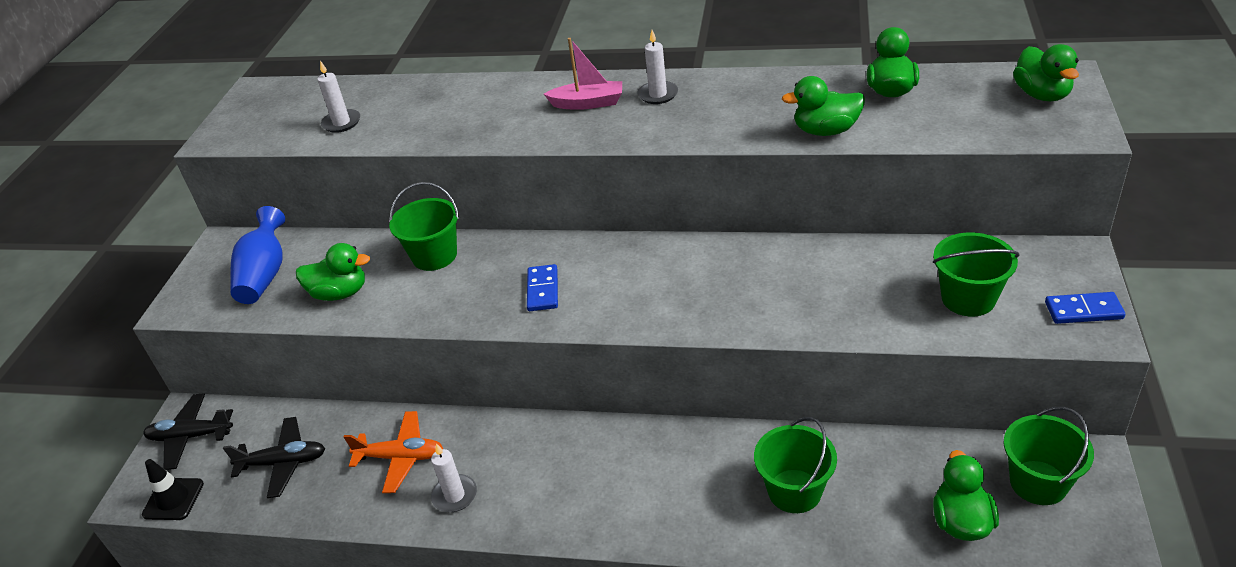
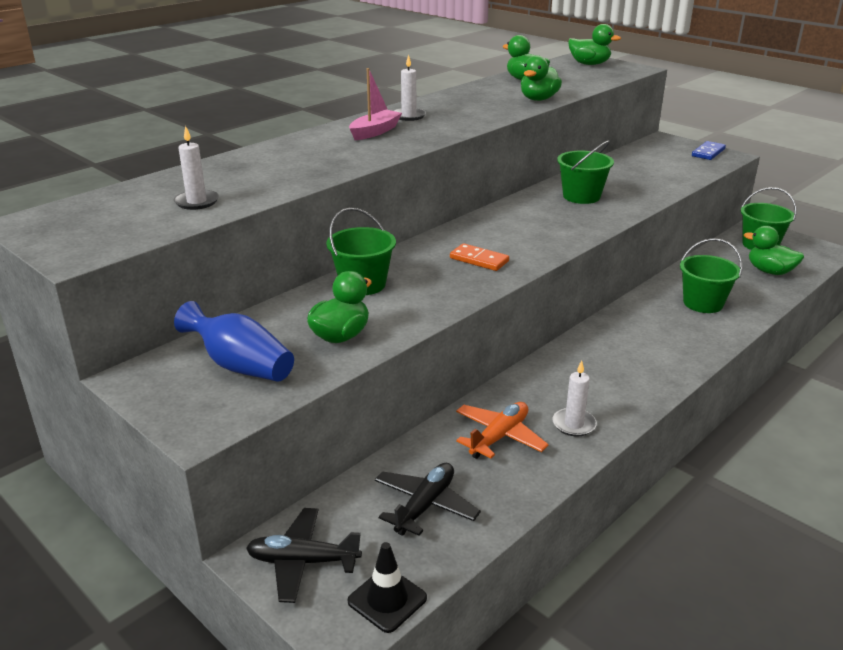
camera: 60 degrees left, 10 degrees down
black plane [143,393,233,470] -> black plane turned 60 degrees clockwise [246,508,362,603]
blue domino [527,264,558,311] -> orange domino [450,243,509,271]
green bucket [933,232,1020,316] -> green bucket moved to [557,140,614,204]

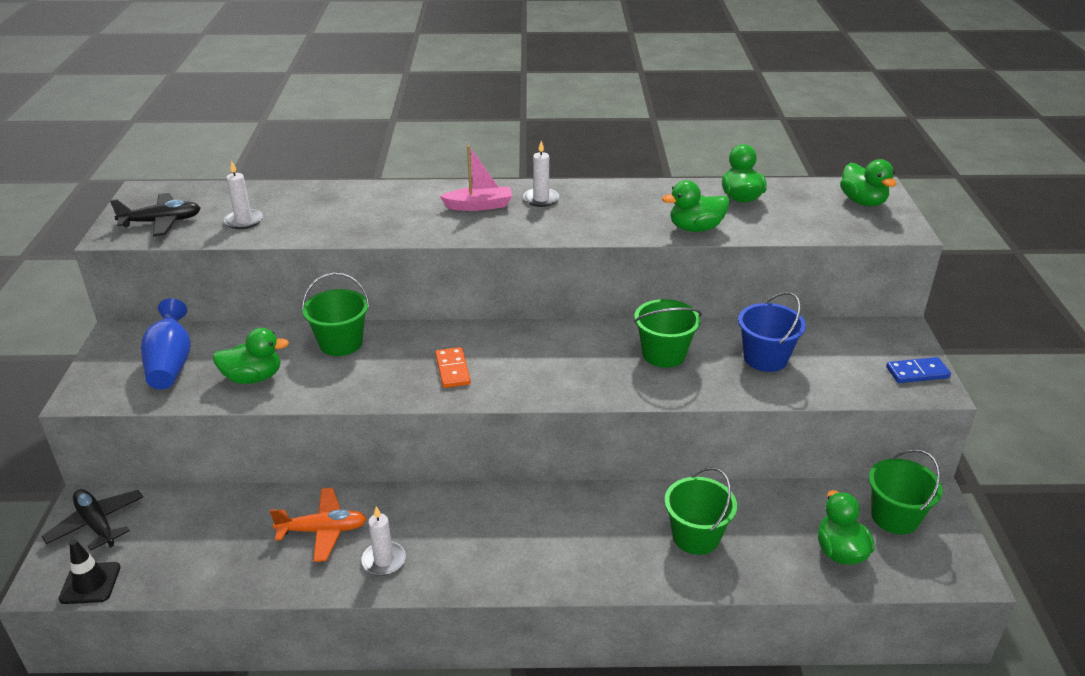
camera: 45 degrees right, 5 degrees up
black plane [375,463,481,536] -> black plane moved to [110,193,201,236]
none -> blue bucket [738,292,806,372]

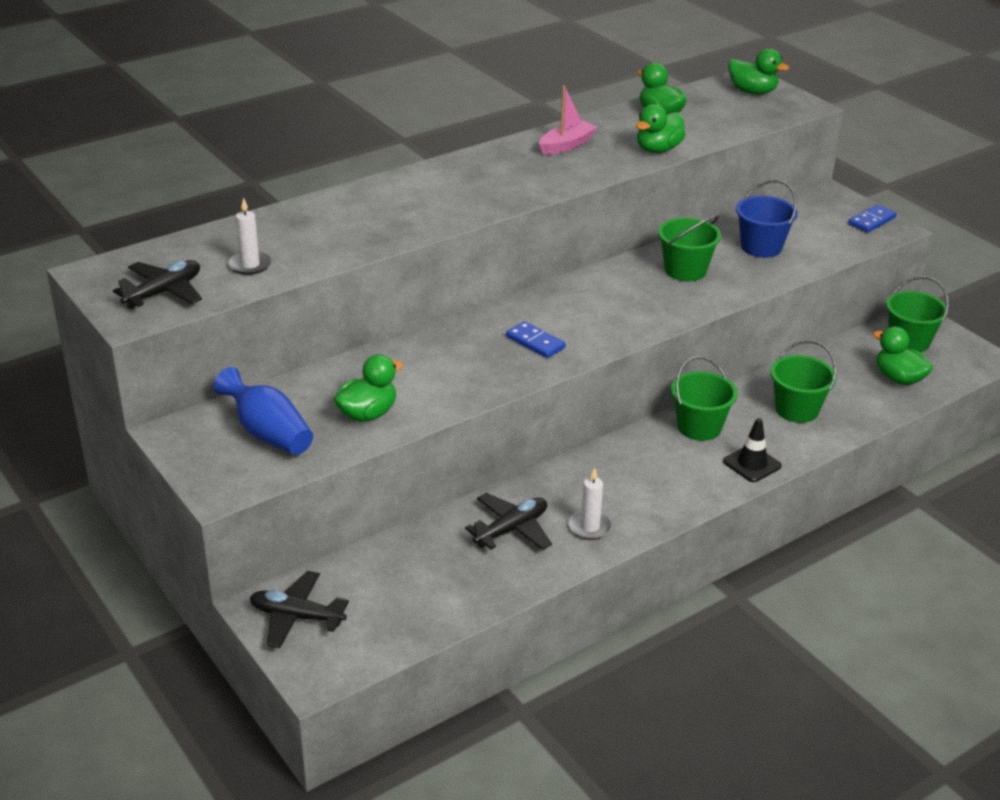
camera: 35 degrees left, 0 degrees up
black traffic cone [59,540,120,604] -> black traffic cone moved to [723,418,782,482]
orange plane [270,488,367,562] -> black plane [465,493,552,550]
green bucket [302,273,370,356] -> green bucket moved to [671,356,738,441]
orange domino [435,347,471,388] -> blue domino [506,321,566,358]
pink boat [440,145,512,211] -> pink boat moved to [539,85,597,155]
white candle [523,141,559,207] -> none

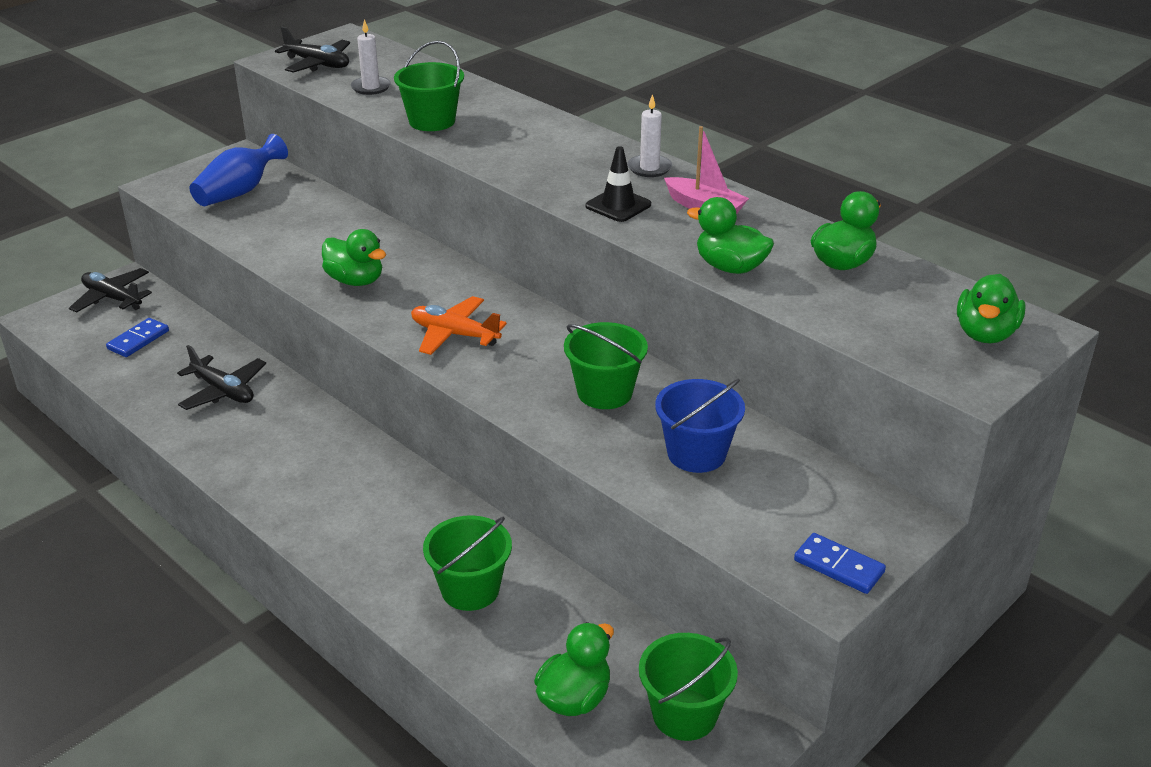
camera: 80 degrees right, 0 degrees up
black plane [250,571,349,648] -> black plane turned 60 degrees counterclockwise [69,268,152,313]
green duck [334,354,403,422] -> green duck moved to [322,229,386,286]
blue domino [506,321,566,358] -> blue domino moved to [106,318,169,357]
white candle [569,467,612,540] -> white candle moved to [627,94,672,177]
green bucket [671,356,738,441] -> green bucket moved to [394,41,464,131]
black traffic cone [723,418,782,482] -> black traffic cone moved to [586,146,651,222]
none -> orange plane [411,296,507,355]

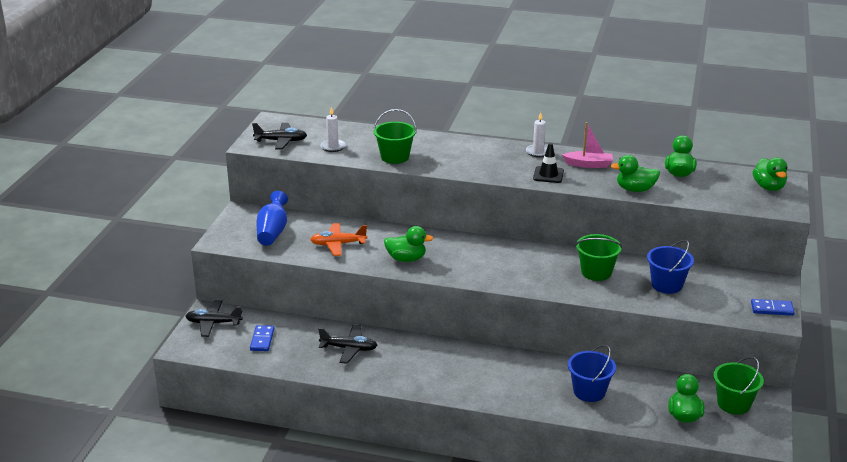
camera: 30 degrees left, 5 degrees down
orange plane [411,296,507,355] -> orange plane moved to [310,223,367,256]
green bucket [423,515,512,611] -> blue bucket [568,345,616,402]

